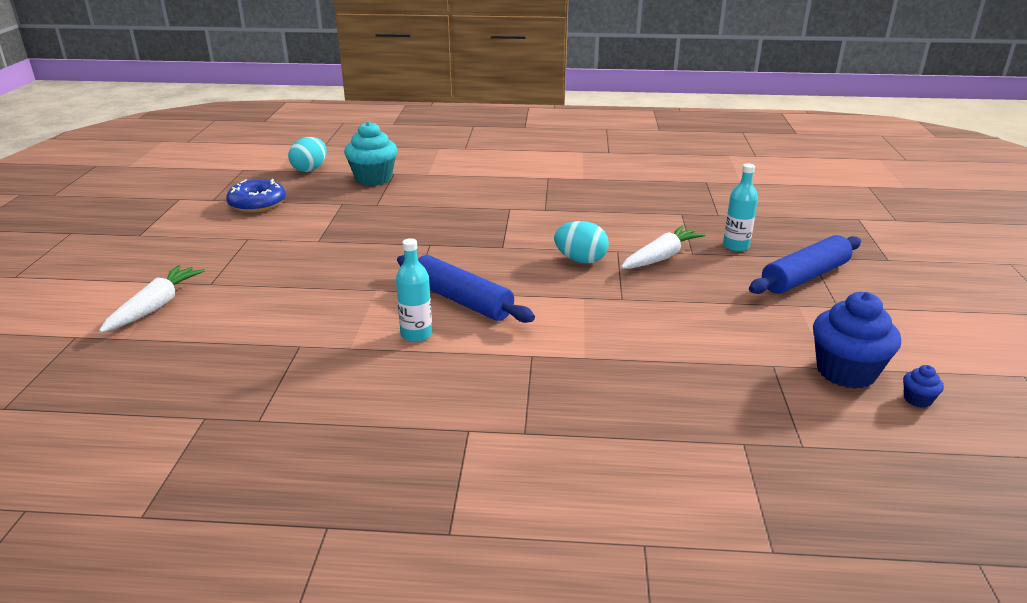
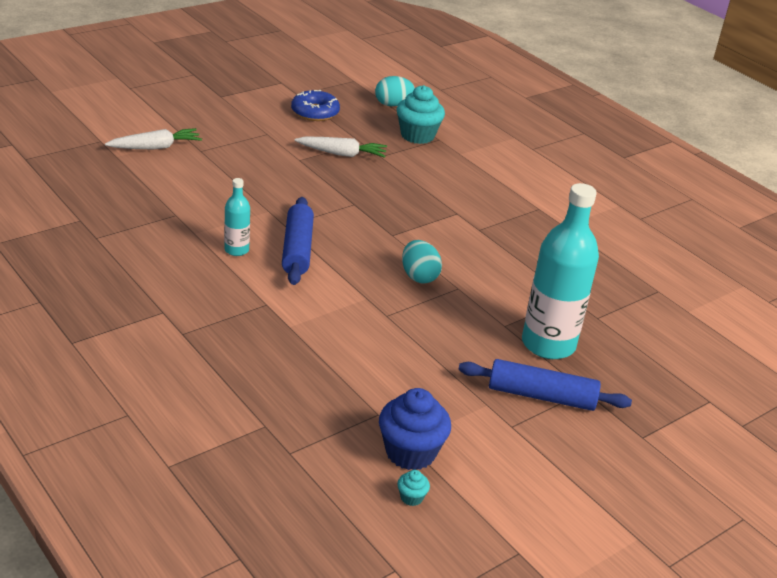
camera: 45 degrees right, 5 degrees up
white carrot [621,226,706,269] -> white carrot moved to [294,137,387,158]
turquoise bottle [723,163,758,251] -> turquoise bottle [522,183,599,359], size x2.08
blue cupcake [903,365,944,408] -> turquoise cupcake [397,470,430,506]

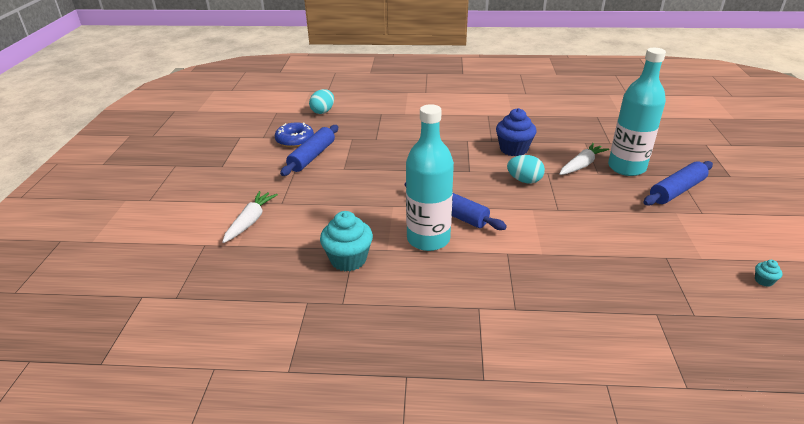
camera: 45 degrees left, 0 degrees up
turquoise bottle [224,178,250,256] -> turquoise bottle [406,104,454,251], size x2.08
white carrot [294,137,387,158] -> white carrot moved to [559,143,609,175]
blue cupcake [379,388,451,470] -> blue cupcake moved to [496,108,537,156]
turquoise cupcake [397,85,445,144] -> turquoise cupcake moved to [320,211,373,271]
none -> blue rolling pin [280,125,338,176]

